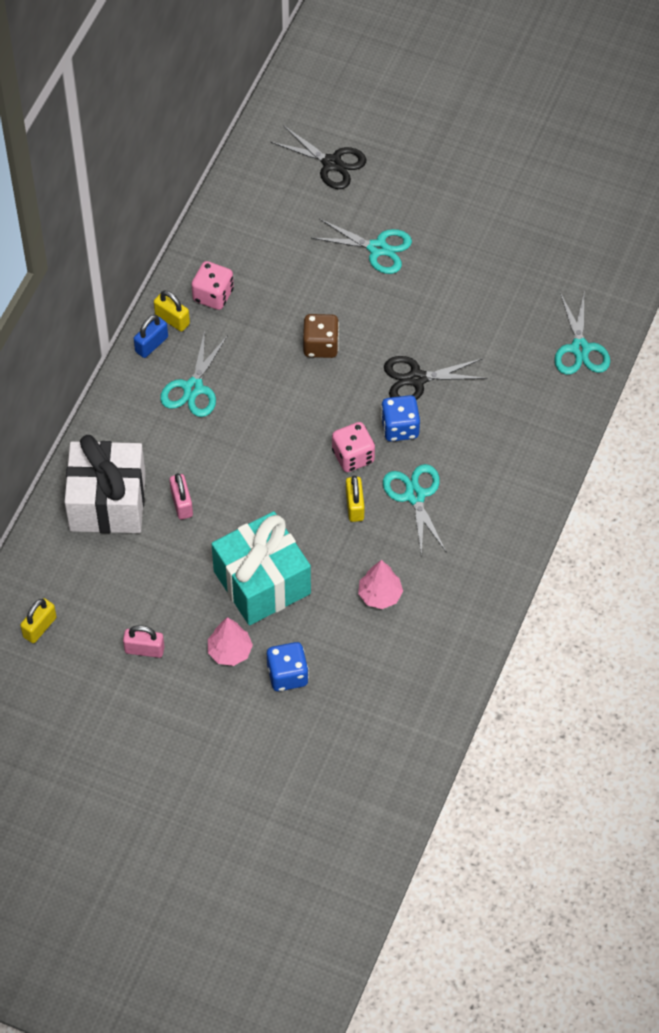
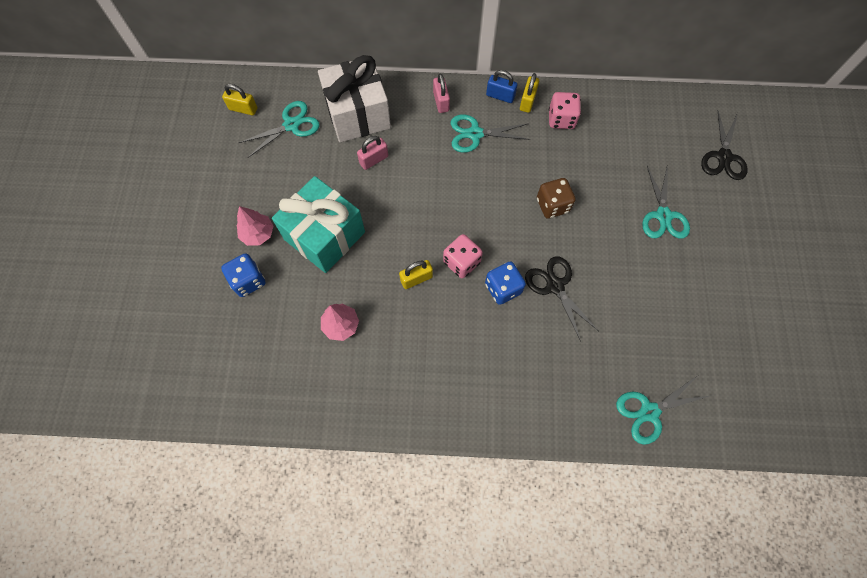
camera: 70 degrees right, 10 degrees up
pink padlock [123,625,165,658] -> pink padlock moved to [433,74,450,113]
turquoise scissors [383,464,446,557] -> turquoise scissors moved to [239,101,320,158]

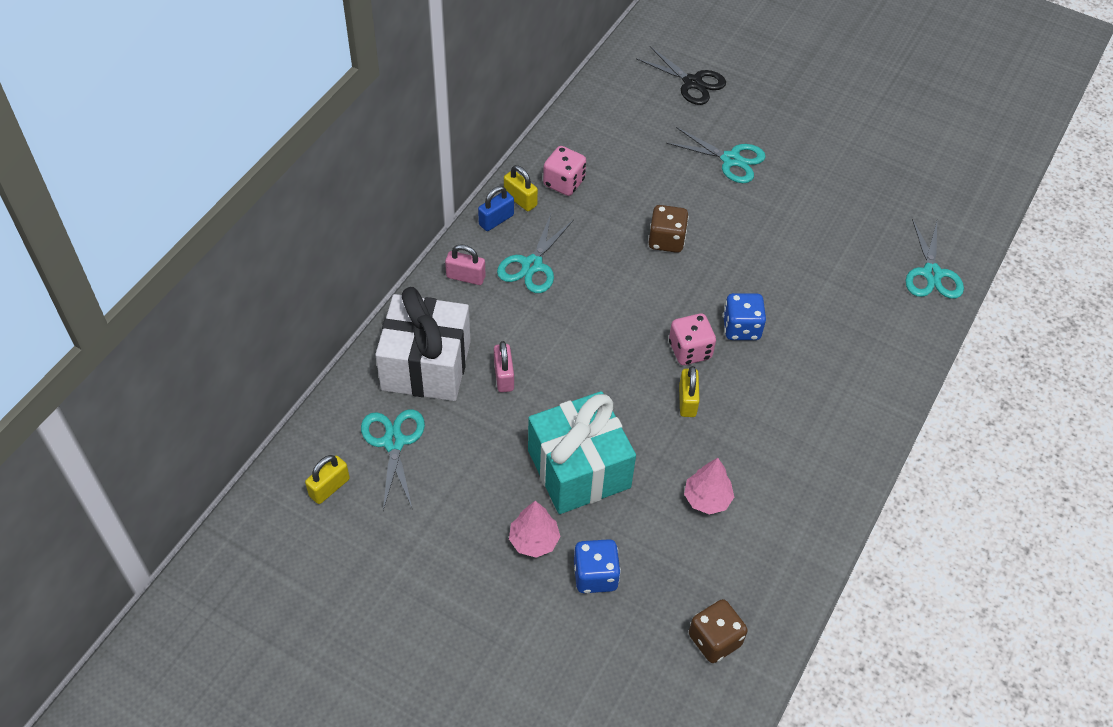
camera: 65 degrees left, 15 degrees down
black scissors [525,256,598,342] -> none
none -> brown dice [689,599,748,663]

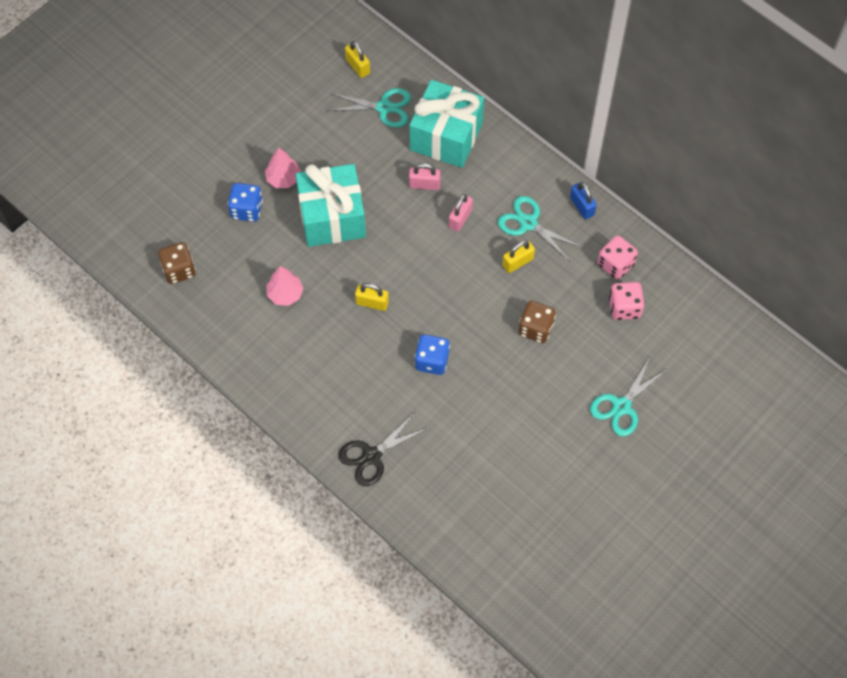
camera: 105 degrees right, 10 degrees up
white gift [375,287,471,401] -> turquoise gift [409,80,484,168]
pink padlock [445,244,485,285] -> pink padlock moved to [449,194,473,232]
yellow padlock [504,165,538,211] -> yellow padlock moved to [502,240,535,273]
black scissors [636,46,726,105] -> black scissors moved to [338,412,429,486]
pink dice [669,313,716,365] -> pink dice moved to [609,282,644,320]
turquoise scissors [906,219,964,299] -> none

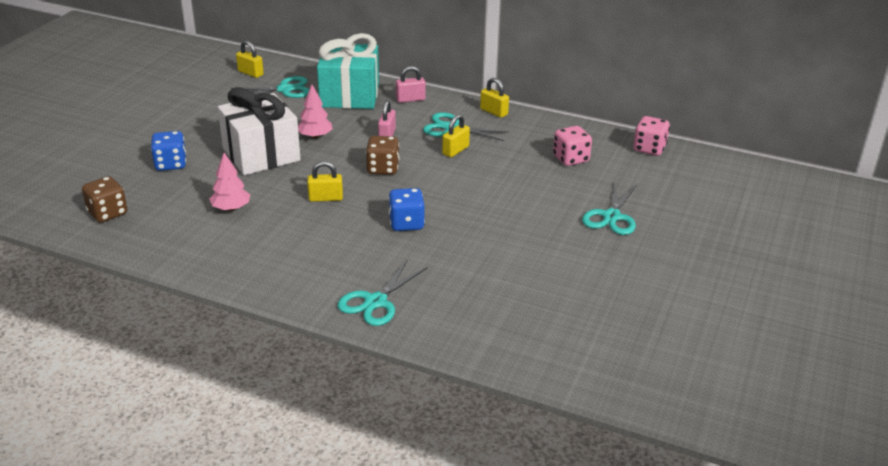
camera: 20 degrees left, 30 degrees down
pink tree [265,148,301,188] -> pink tree moved to [298,84,333,139]
turquoise gift [296,164,366,247] -> white gift [218,87,301,175]
black scissors [338,412,429,486] -> turquoise scissors [338,260,428,326]
pink padlock [409,163,441,190] -> pink padlock moved to [396,66,426,103]
brown dice [518,301,556,343] -> brown dice moved to [366,136,400,175]
blue padlock [570,182,597,219] -> yellow padlock [480,78,509,118]
pink dice [597,235,638,280] -> pink dice moved to [633,116,670,156]

